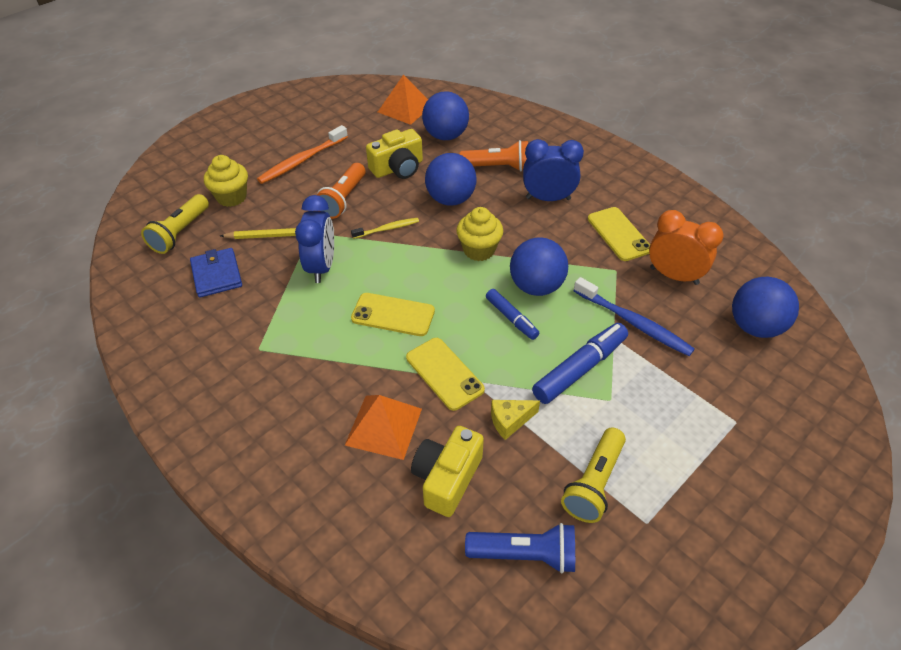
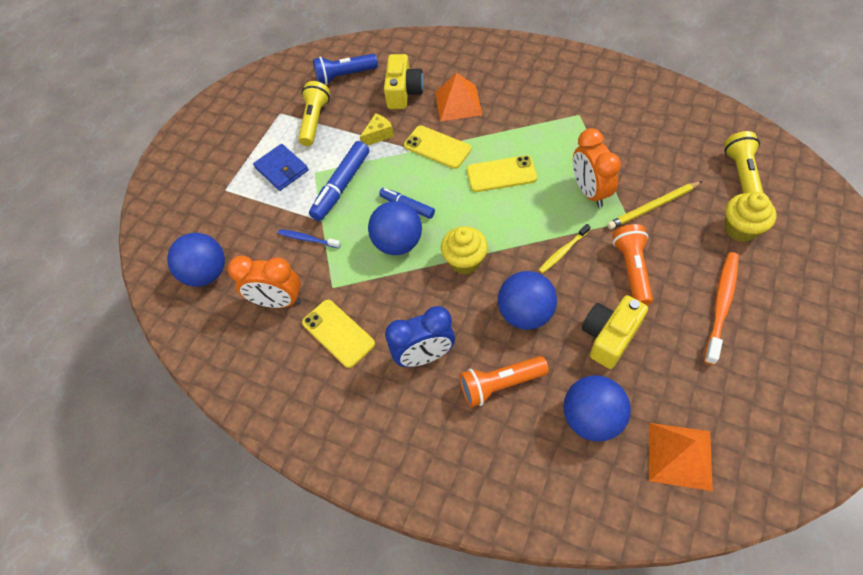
camera: 165 degrees right, 10 degrees up
blue wallet [190,248,242,298] -> blue wallet moved to [253,144,309,191]
blue clock [295,195,334,283] -> orange clock [573,128,621,208]
blue toothbrush [574,277,695,356] -> blue toothbrush [278,229,341,248], size x0.58

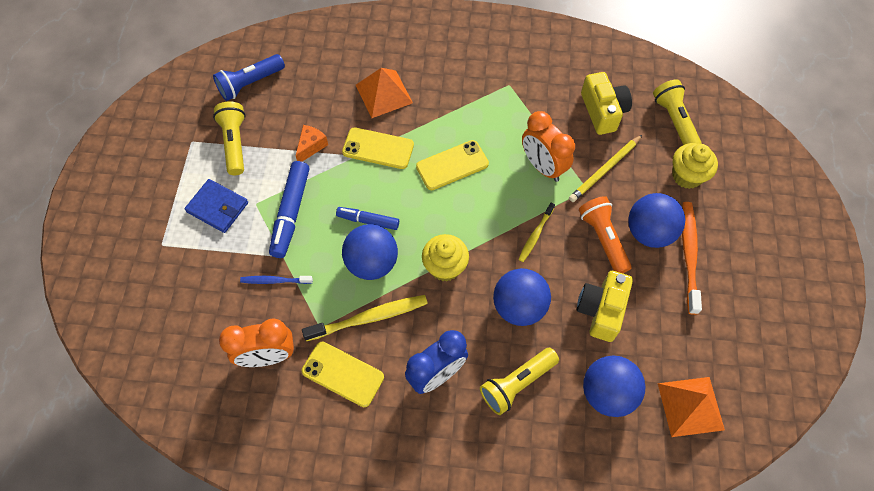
camera: 25 degrees left, 5 degrees up
blue ball [167,233,225,287] -> blue ball moved to [628,193,685,248]
yellow cheese [360,113,394,146] -> orange cheese [296,125,328,162]
yellow camera [384,54,424,109] -> yellow camera moved to [581,72,632,135]
orange flashlight [459,356,549,407] -> yellow flashlight [480,348,559,415]
none -> yellow toothbrush [302,295,428,341]

